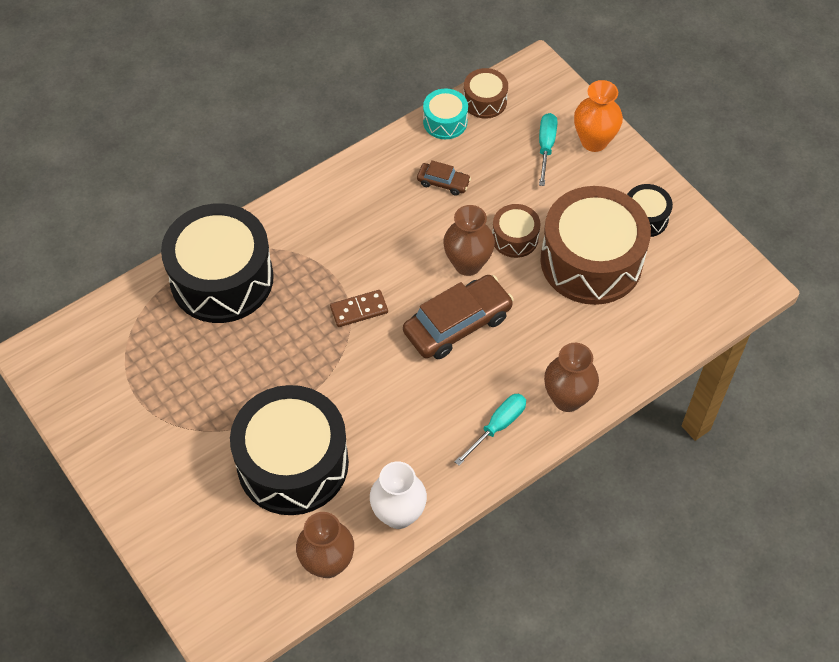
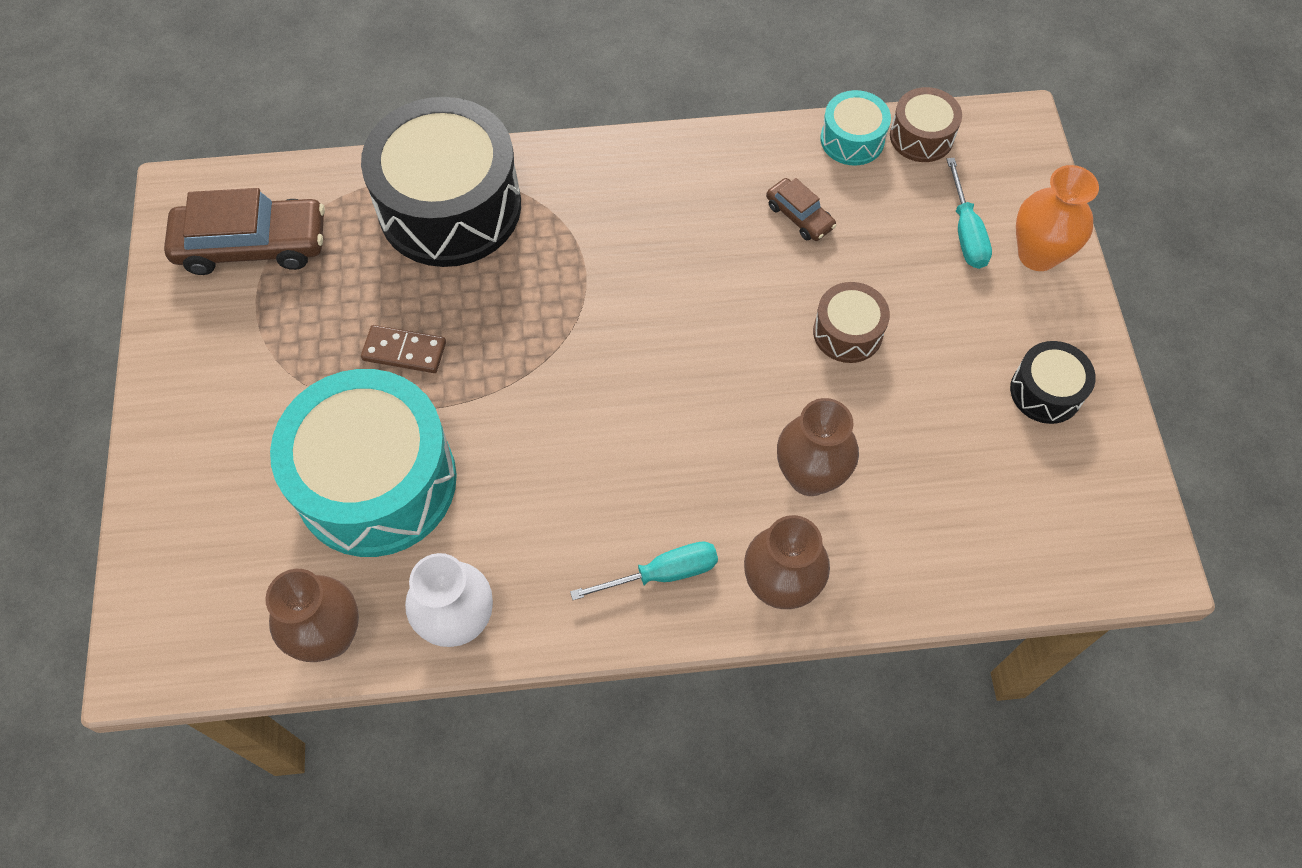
camera: 30 degrees right, 5 degrees up
black drum [230,385,349,515] -> turquoise drum [270,369,457,557]
brown domino [330,290,388,327] -> brown domino moved to [361,325,446,373]
brown car [403,275,514,359] -> brown car moved to [164,188,325,275]
brown vase [443,205,495,276] -> brown vase moved to [777,398,859,496]
turquoise screwdriver [539,113,557,186] -> turquoise screwdriver turned 135 degrees clockwise [947,158,992,269]
brown drum [540,186,651,305] -> none

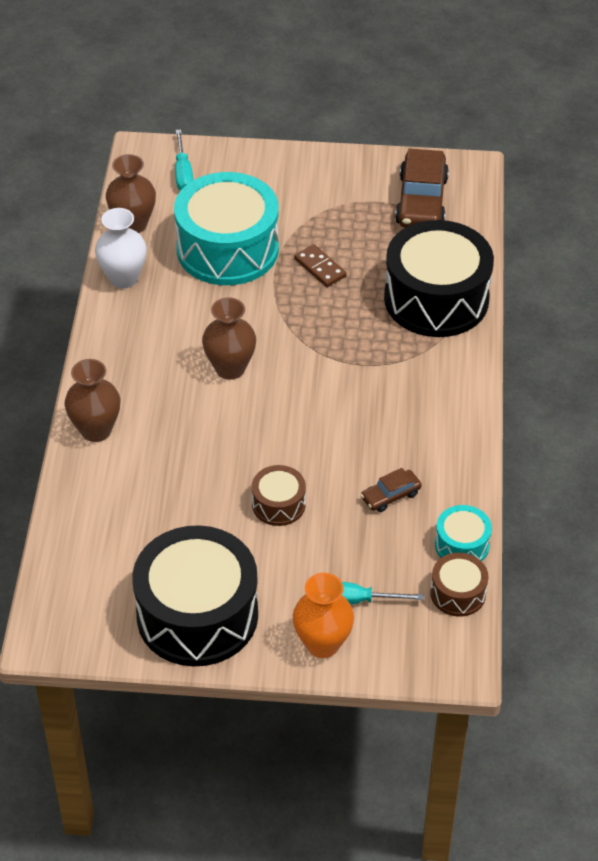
camera: 100 degrees right, 15 degrees down
brown domino [361,325,446,373] -> brown domino turned 60 degrees counterclockwise [294,244,347,287]
turquoise screwdriver [570,541,718,600] -> turquoise screwdriver moved to [175,130,193,190]
brown vase [777,398,859,496] -> brown vase moved to [202,297,256,380]
black drum [1010,341,1096,424] -> black drum [132,525,258,666], size x2.16

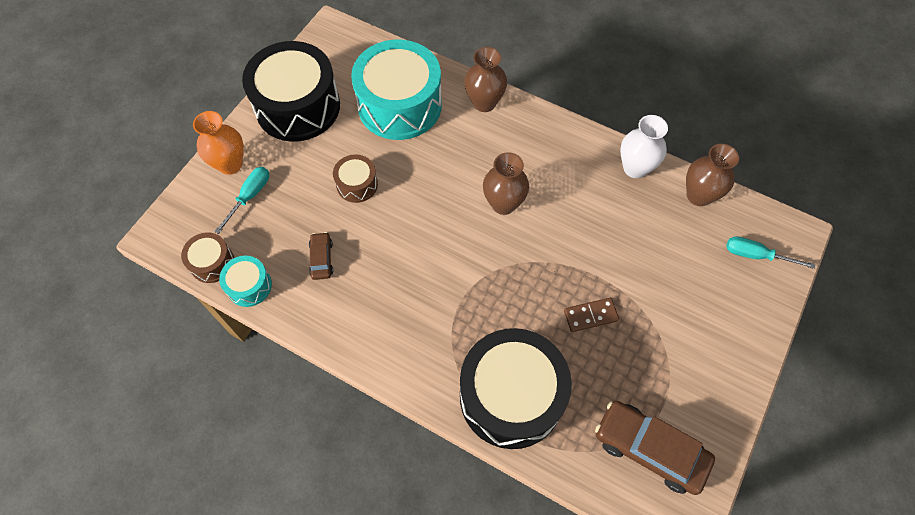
camera: 115 degrees right, 15 degrees up
turquoise drum [174,172,279,285] -> turquoise drum moved to [351,40,442,140]

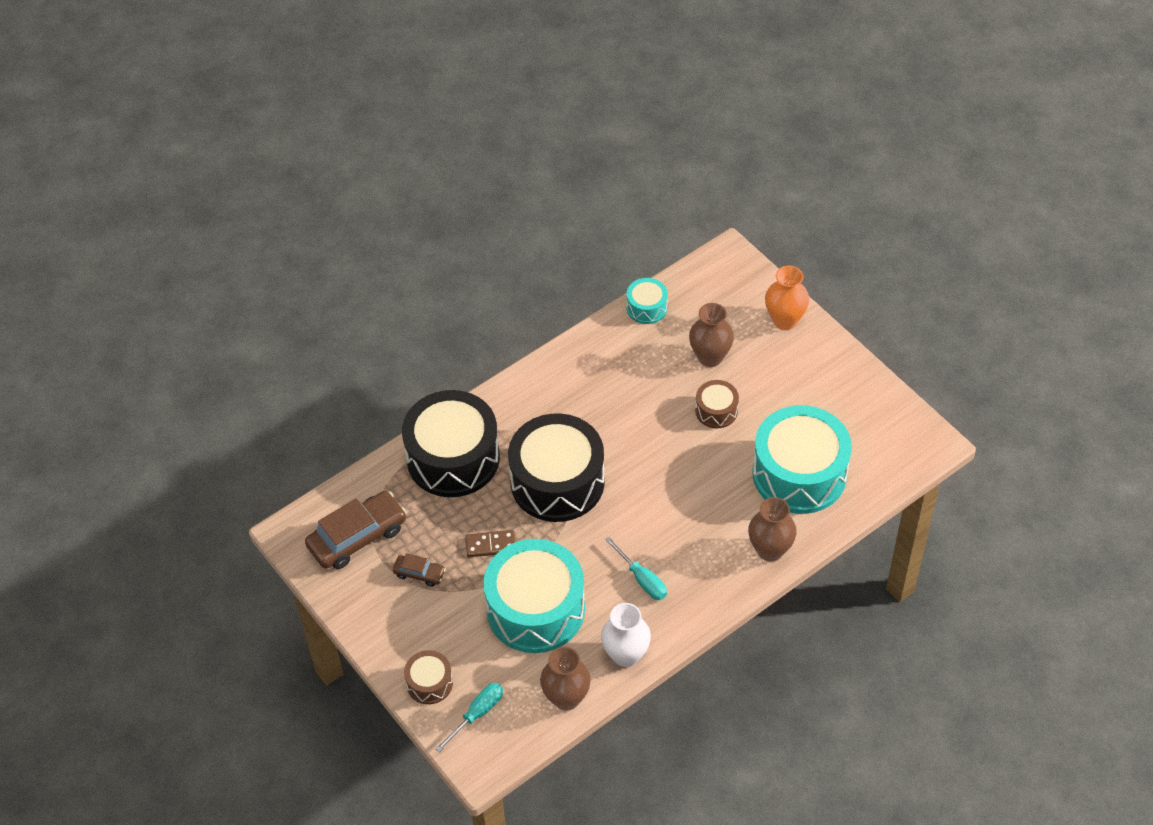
camera: 115 degrees right, 10 degrees down
brown drum [181,232,234,283] -> brown drum moved to [404,650,453,704]
turquoise screwdriver [214,167,269,234] -> turquoise screwdriver moved to [605,537,667,600]
black drum [242,41,340,142] -> black drum moved to [508,413,605,522]
brown car [309,232,333,280] -> brown car moved to [393,553,446,587]
brown vase [483,152,529,215] -> brown vase moved to [689,303,734,367]
brown domino [564,298,619,332] -> brown domino turned 75 degrees clockwise [465,530,515,557]
none -> turquoise drum [483,539,585,653]

